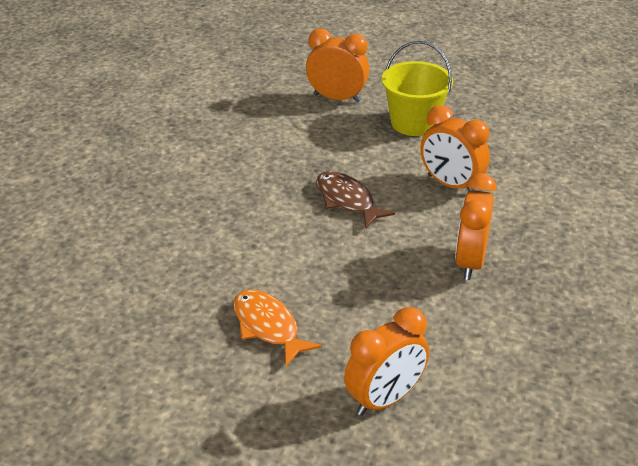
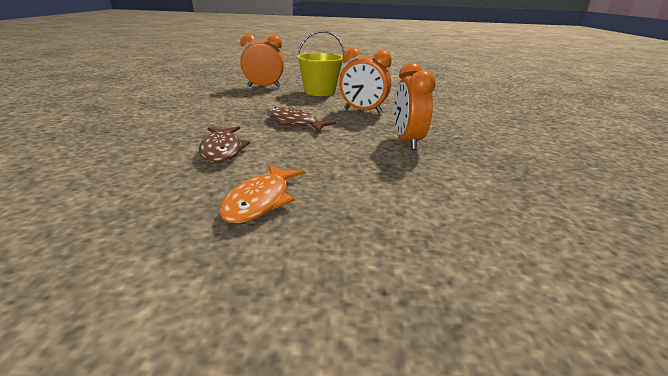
camera: 20 degrees left, 10 degrees down
orange fish [233,289,322,367] -> orange fish turned 105 degrees counterclockwise [219,164,305,223]
orange clock [344,307,429,416] -> none
none -> brown fish [199,126,250,163]

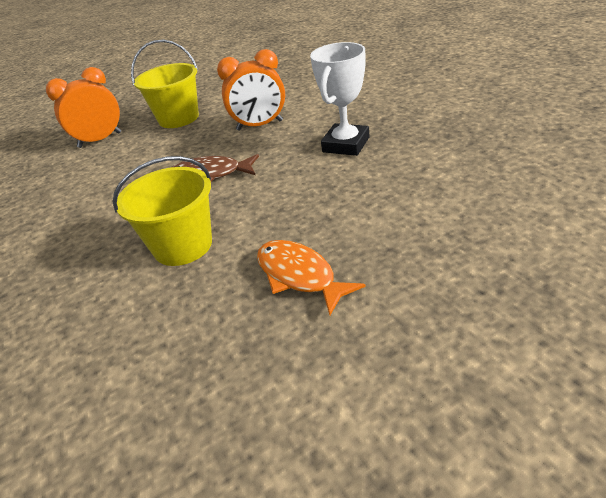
camera: 25 degrees left, 10 degrees up
brown fish [199,126,250,163] -> yellow bucket [113,156,212,266]
orange fish [219,164,305,223] -> orange fish turned 150 degrees clockwise [257,240,365,315]
orange clock [394,63,436,150] -> white trophy [310,42,370,156]

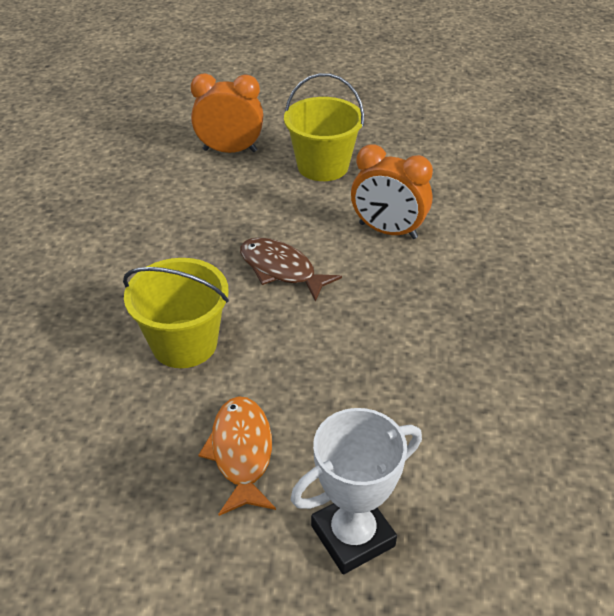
camera: 30 degrees right, 5 degrees up
white trophy [310,42,370,156] -> white trophy moved to [291,408,422,574]

